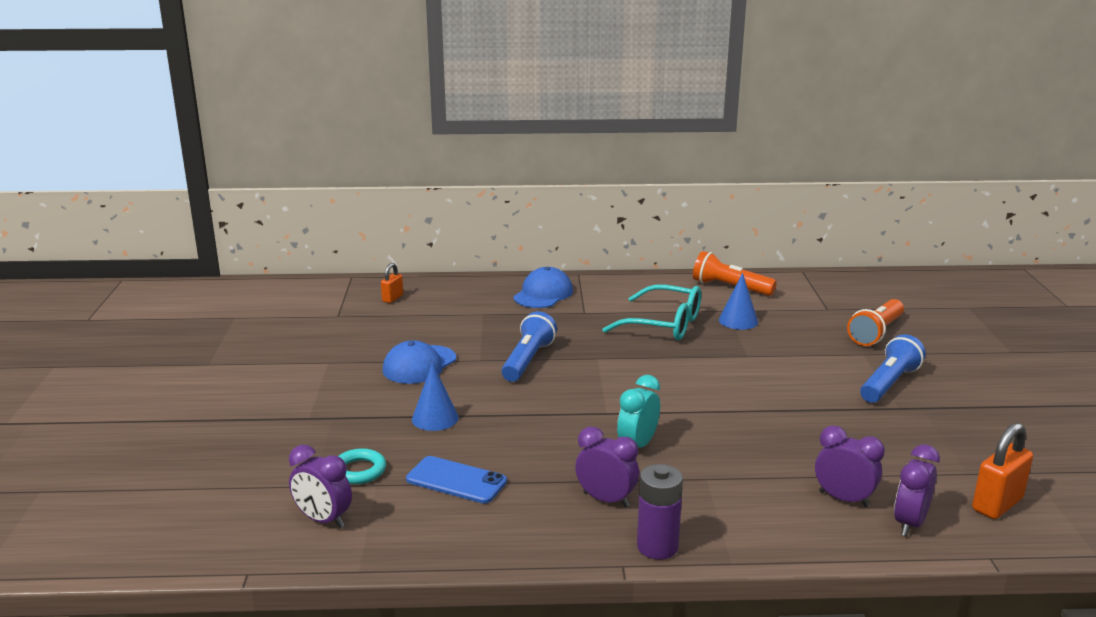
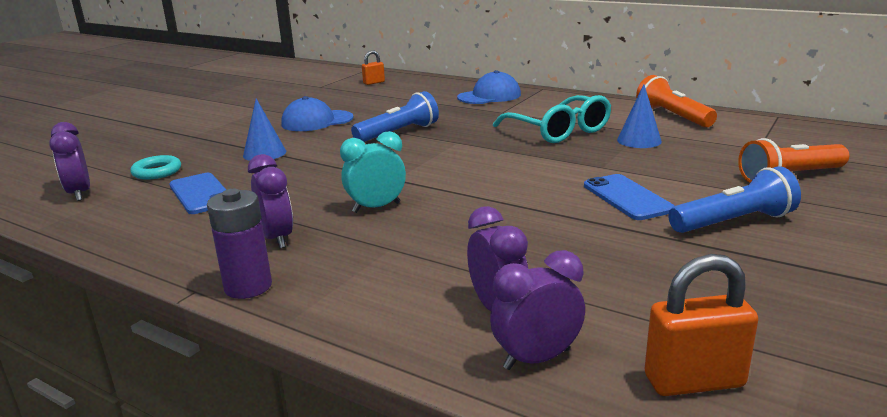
camera: 35 degrees right, 0 degrees up
none -> blue phone [584,174,674,220]

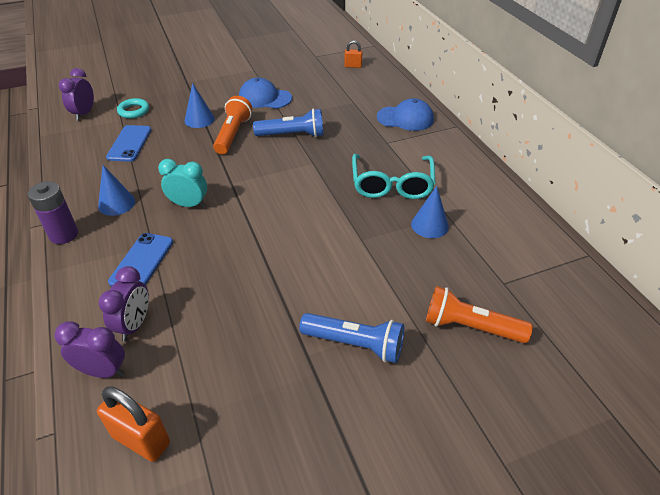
camera: 35 degrees right, 20 degrees up
purple clock [248,154,293,248] -> blue cone [98,165,135,216]
blue phone [584,174,674,220] -> blue phone moved to [108,233,173,286]
orange flashlight [636,75,717,127] -> orange flashlight moved to [213,96,252,154]

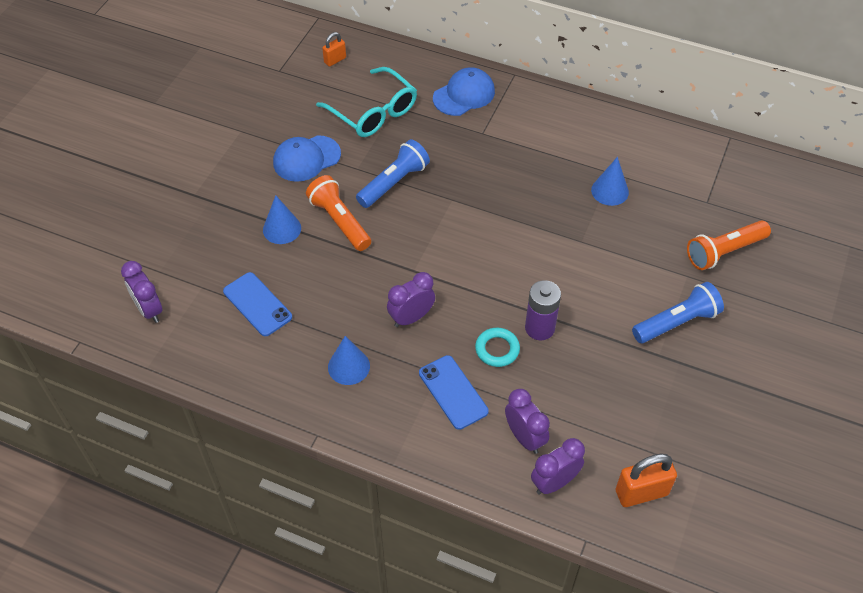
camera: 45 degrees left, 10 degrees up
purple battery [28,181,78,244] -> purple battery moved to [525,280,561,340]
turquoise ring [117,98,149,118] -> turquoise ring moved to [475,328,520,367]
turquoise clock [158,159,207,207] -> purple clock [387,272,435,327]
turquoise glasses [352,154,436,199] -> turquoise glasses moved to [316,67,417,137]

